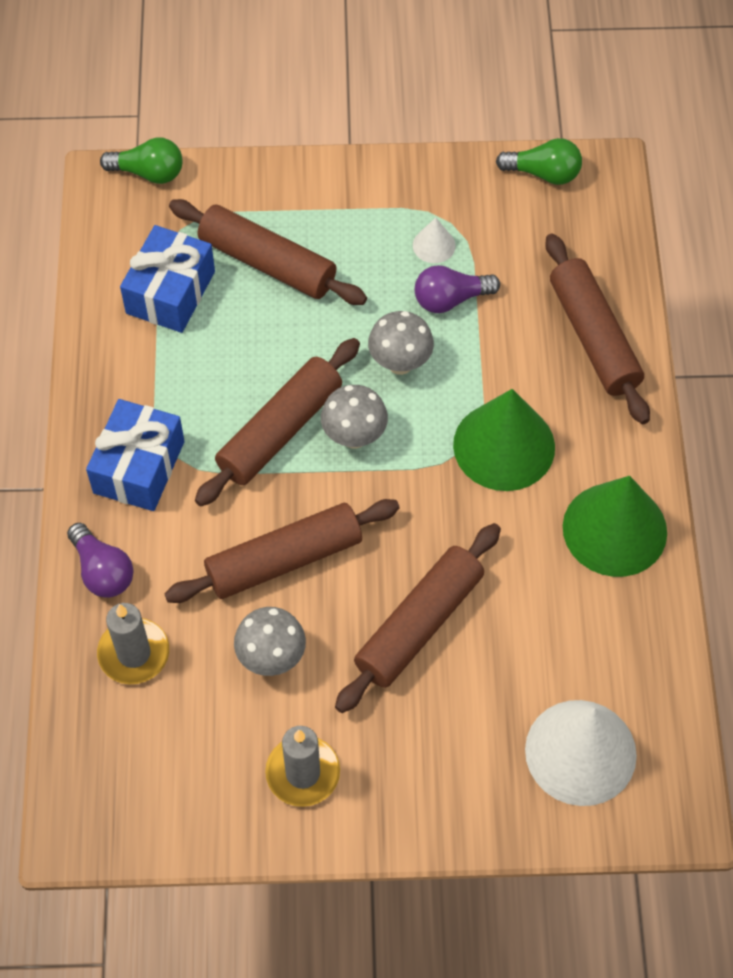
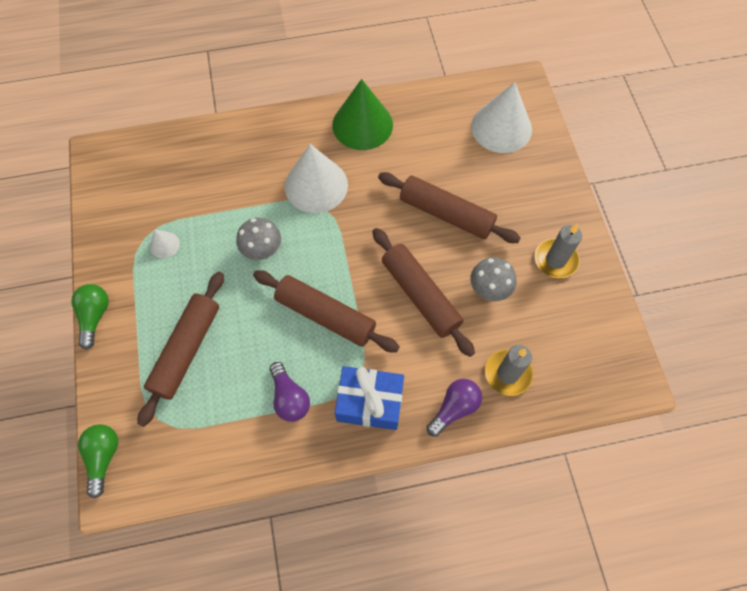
camera: 100 degrees left, 5 degrees up
blue gift [120,225,215,333] -> none
grey mushroom [321,385,388,449] -> none
purple light bulb [415,265,500,313] -> purple light bulb moved to [270,362,310,422]
green cone [453,389,555,491] -> white cone [285,144,348,213]
green light bulb [496,138,582,185] -> green light bulb moved to [71,284,109,350]
brown rolling pin [545,234,650,424] -> none

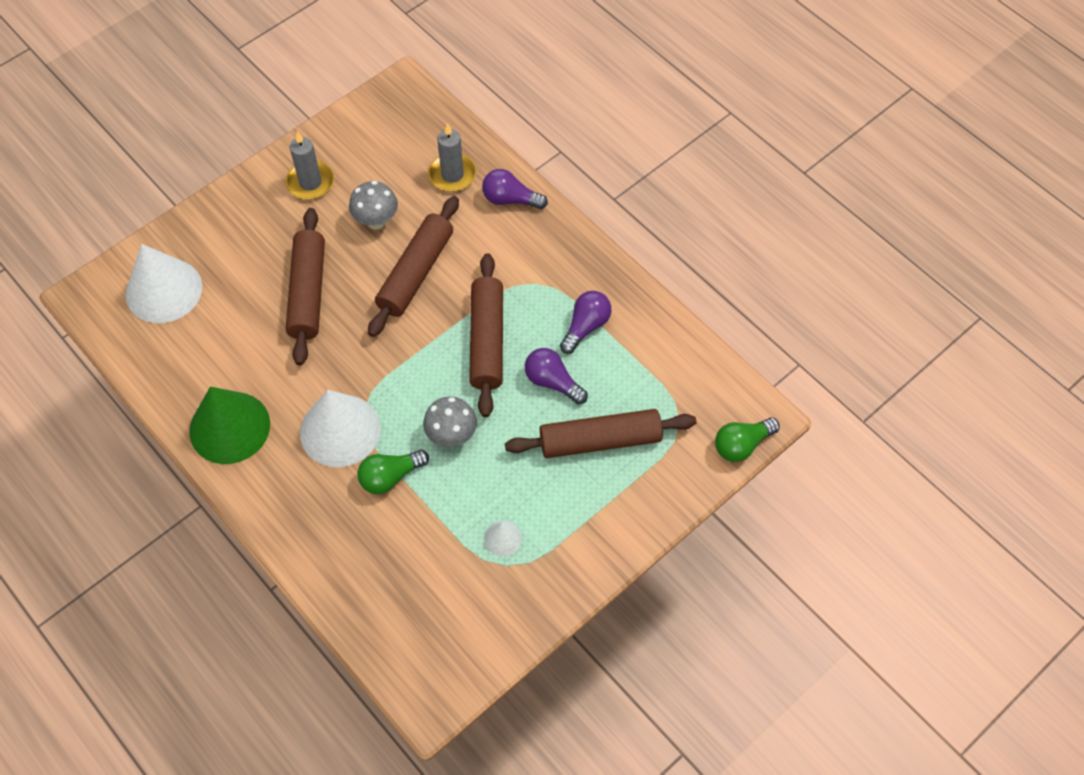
camera: 120 degrees left, 5 degrees down
green light bulb [71,284,109,350] -> green light bulb moved to [358,450,429,494]
blue gift [335,366,404,430] -> none
none -> purple light bulb [525,348,588,404]

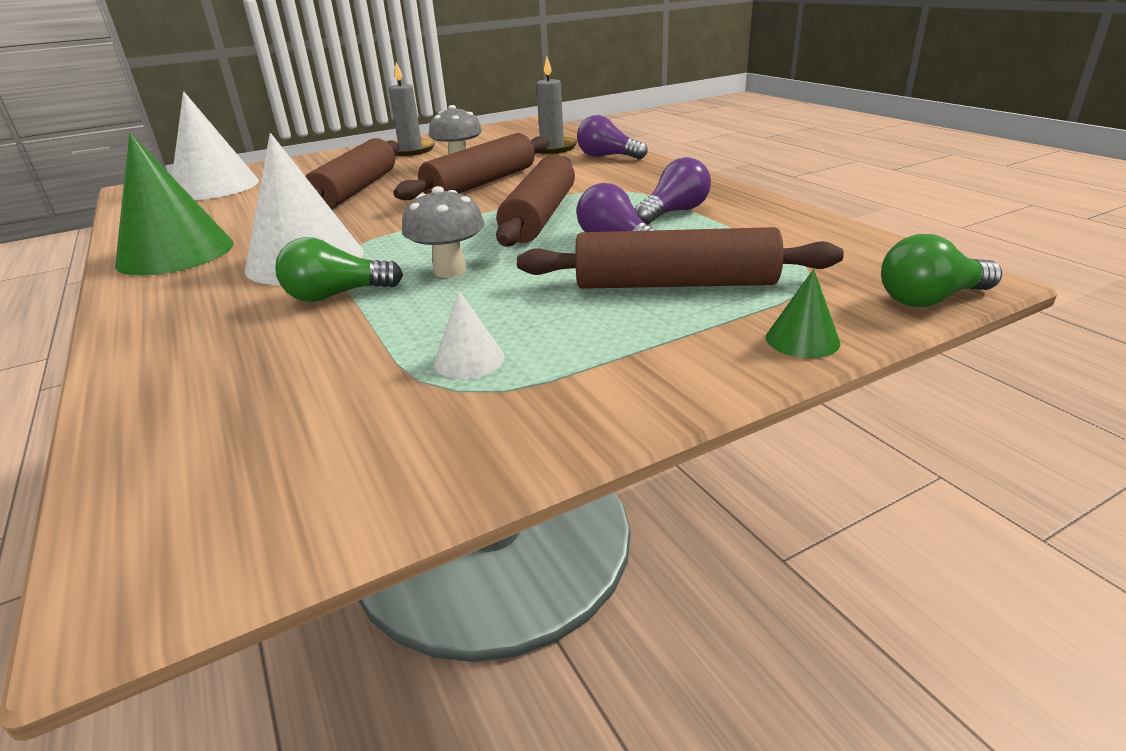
camera: 15 degrees right, 30 degrees down
none -> green cone [766,269,841,358]

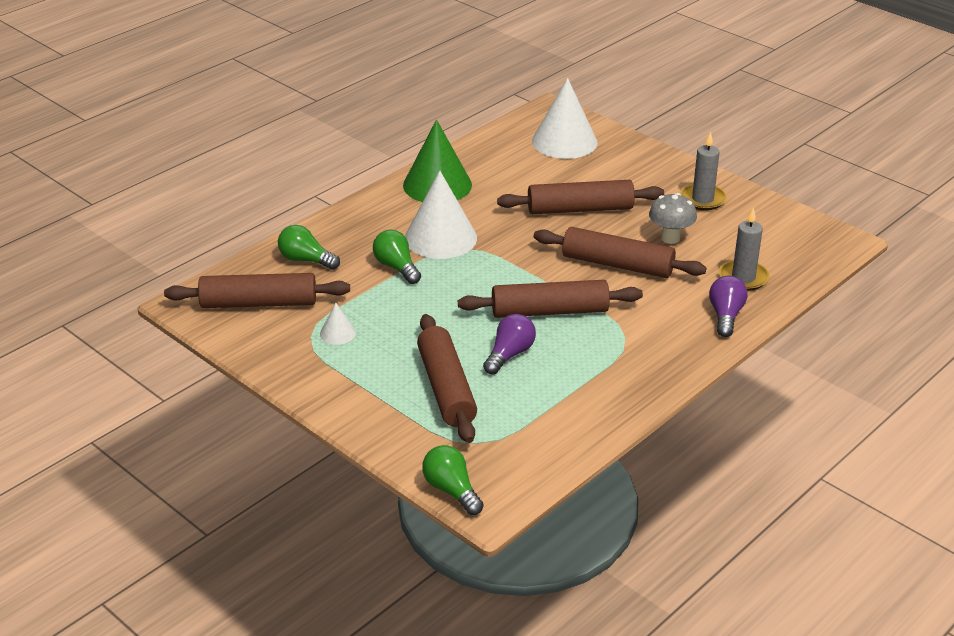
camera: 70 degrees right, 5 degrees up
grey mushroom [402,186,485,278] -> none
purple light bulb [635,157,711,224] -> none
green cone [766,269,841,358] -> none
none -> brown rolling pin [164,273,350,308]
none -> green light bulb [278,225,340,270]

